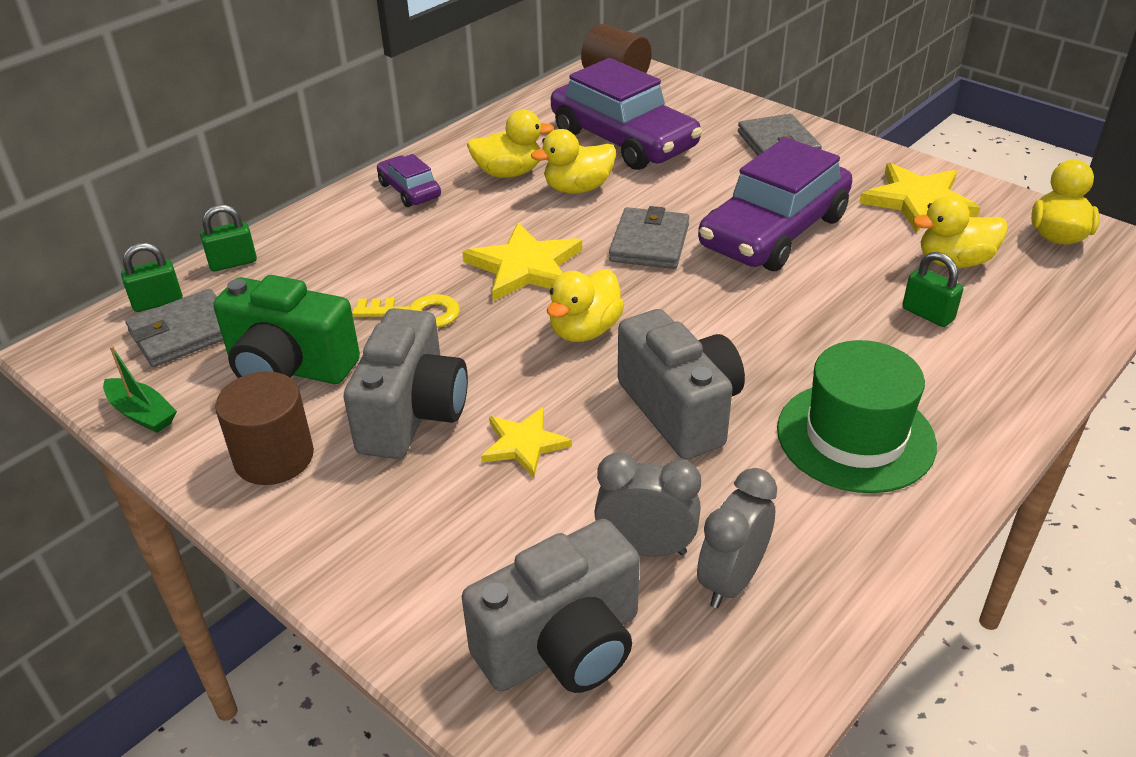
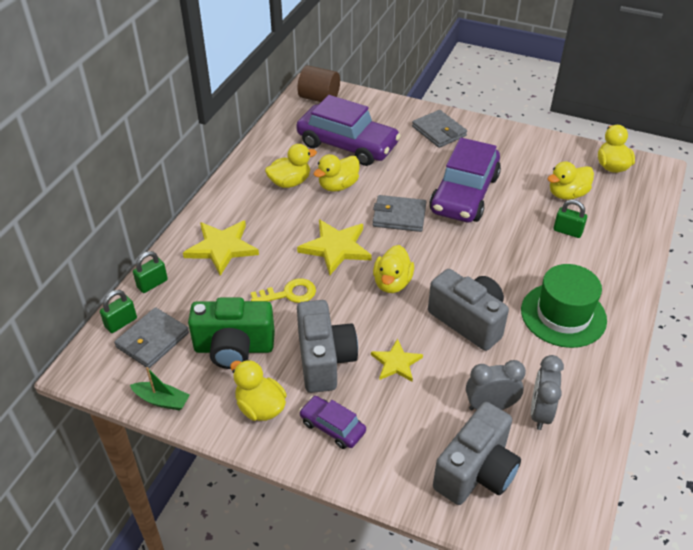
camera: 20 degrees left, 5 degrees up
brown cylinder [215,371,314,485] -> yellow duck [230,360,287,421]
purple car [377,154,441,207] -> purple car moved to [299,396,366,449]
grey wallet [609,206,689,269] -> grey wallet turned 75 degrees counterclockwise [373,195,426,232]
yellow star [859,163,980,233] -> yellow star moved to [183,221,259,276]

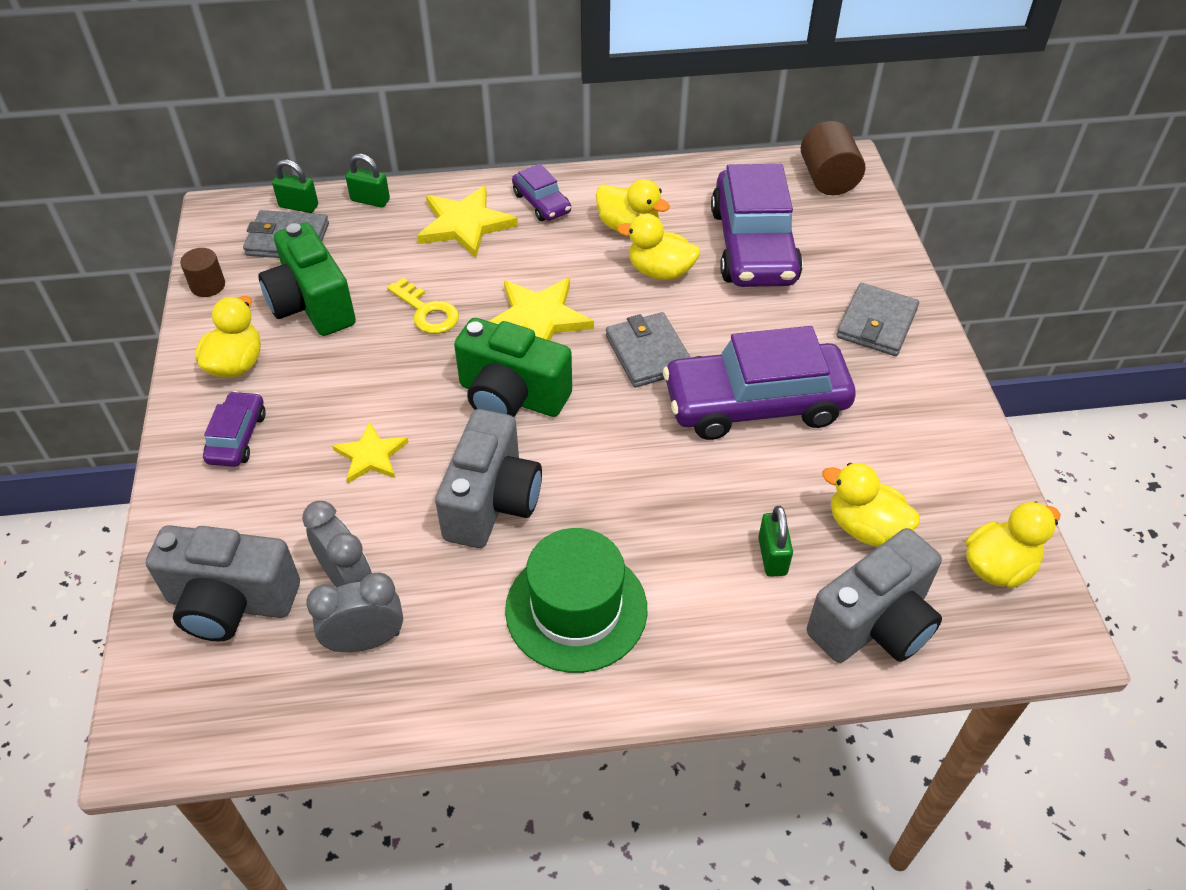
camera: 60 degrees right, 5 degrees up
green boat [130,367,190,411] -> brown cylinder [180,248,225,297]
grey camera [297,300,358,393] -> grey camera moved to [807,528,942,663]
yellow duck [373,245,414,293] -> green camera [454,318,572,417]
none -> purple car [512,164,571,221]

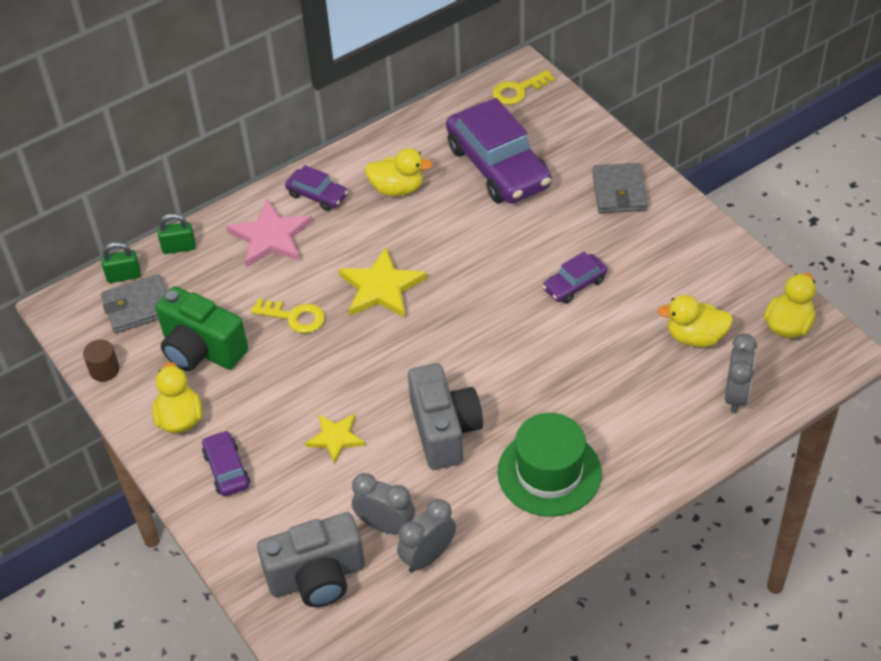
camera: 25 degrees left, 0 degrees up
yellow star [417,185,518,258] -> pink star [226,199,313,267]
green camera [454,318,572,417] -> none
grey wallet [606,312,691,387] -> none
yellow duck [617,213,700,280] -> none
purple car [663,326,856,440] -> purple car [542,252,608,304], size x0.48
green padlock [758,506,793,577] -> none
brown cylinder [801,121,865,195] -> yellow key [492,70,555,105]
grey camera [807,528,942,663] -> grey clock [725,333,757,413]

